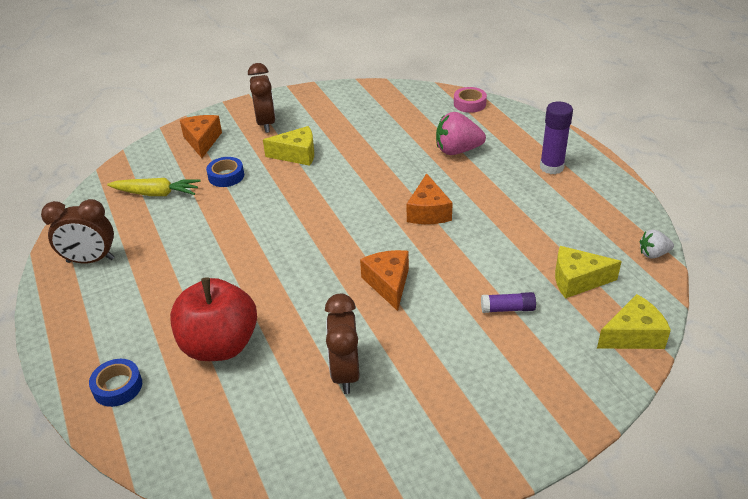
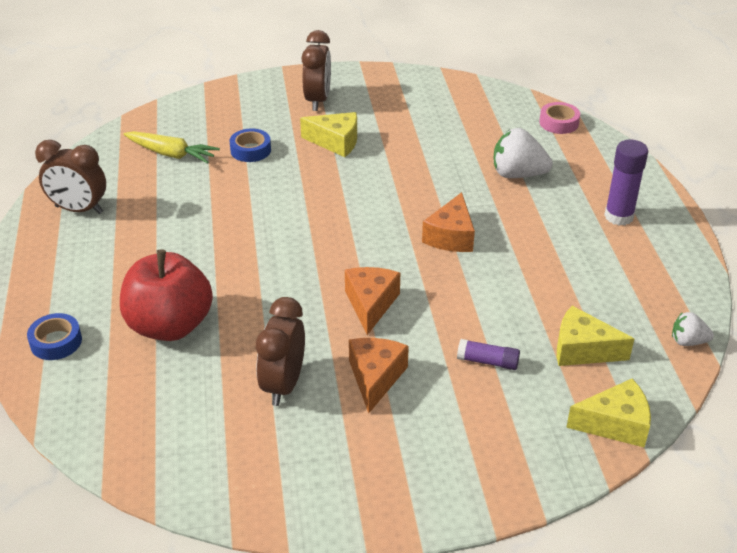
camera: 15 degrees right, 0 degrees up
orange cheese [180,115,222,158] -> orange cheese moved to [349,338,409,413]
pink strawberry [436,112,486,155] -> white strawberry [494,128,553,178]

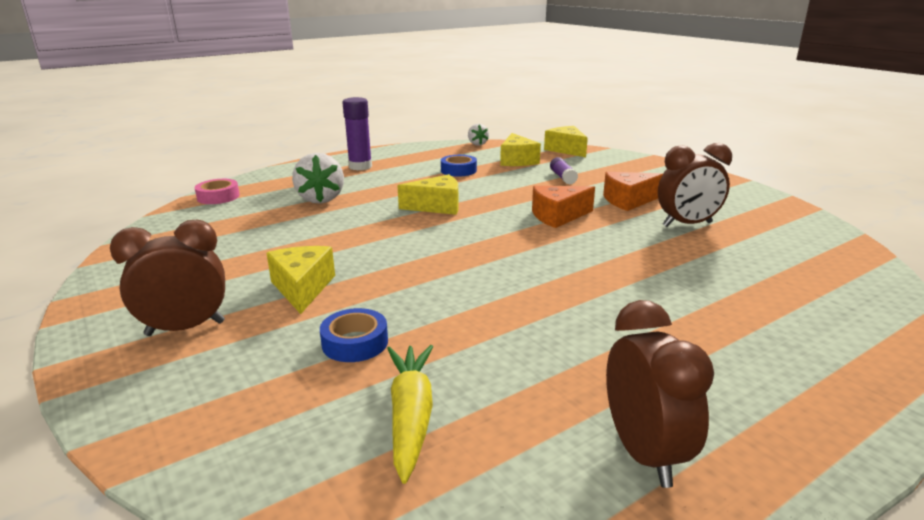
camera: 115 degrees left, 15 degrees down
blue tape [27,313,82,360] -> blue tape moved to [441,155,477,177]
red apple [120,249,213,341] -> none
orange cheese [422,192,475,252] -> yellow cheese [397,174,459,215]

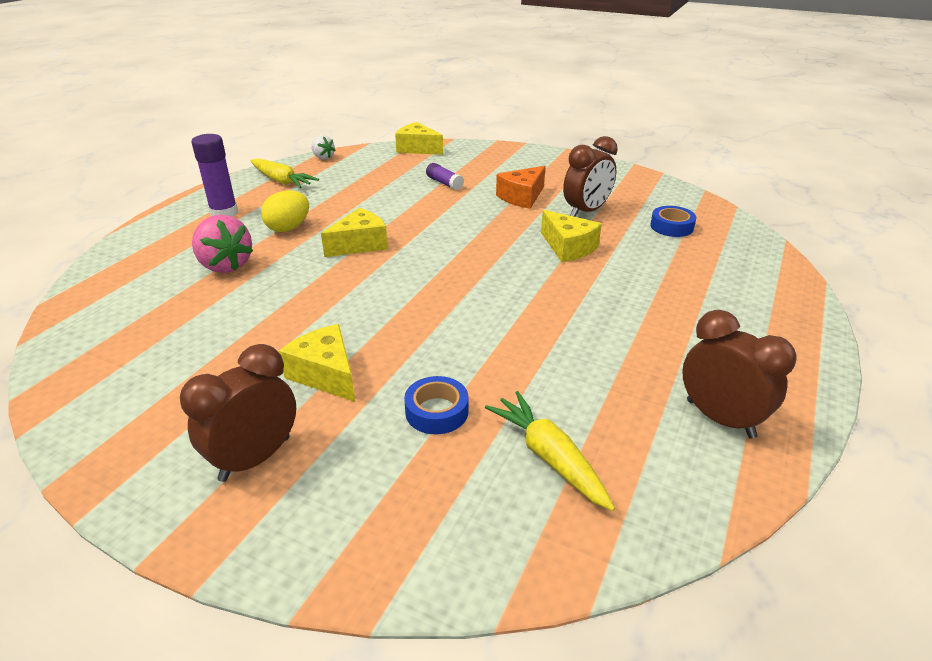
camera: 30 degrees left, 10 degrees up
pink tape [195,179,240,204] -> none
white strawberry [292,153,344,204] -> pink strawberry [192,215,253,273]
blue tape [441,155,477,177] -> blue tape moved to [650,206,696,237]
yellow cheese [500,133,541,166] -> yellow cheese moved to [541,210,602,262]
orange cheese [532,186,595,228] -> none
none -> yellow carrot [250,158,319,188]
none -> yellow egg [261,190,309,232]

